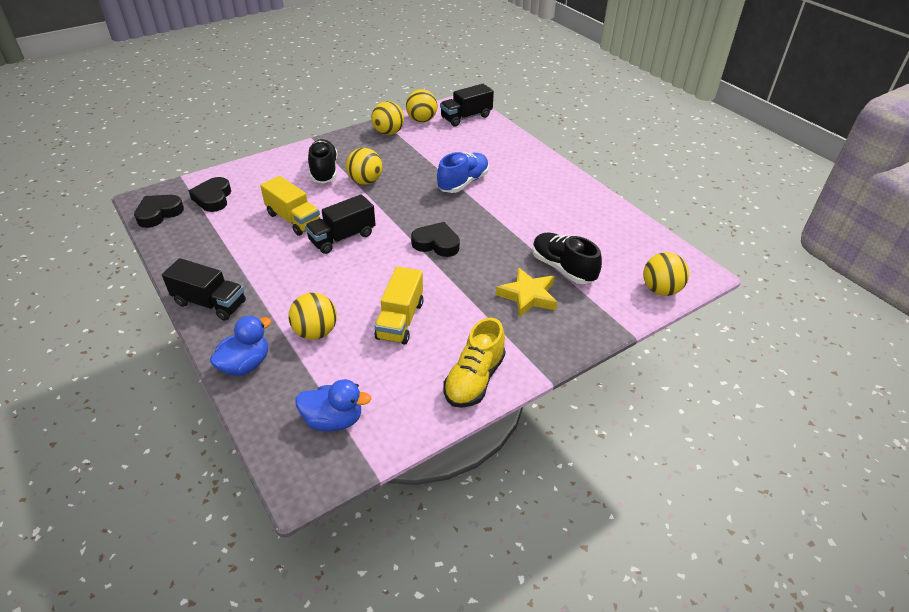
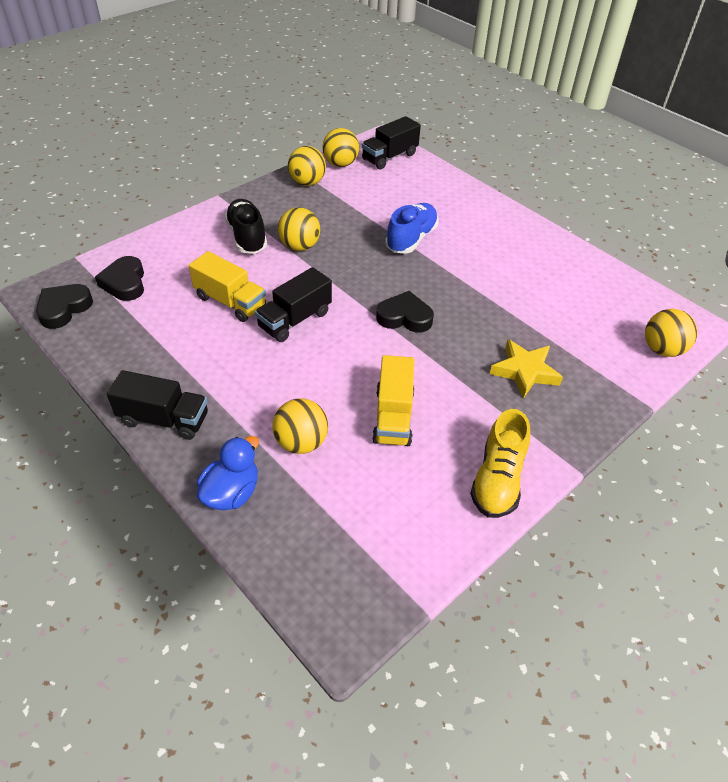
camera: 10 degrees left, 5 degrees up
blue duck [295,379,371,432] -> none
black shoe [532,233,602,284] -> none

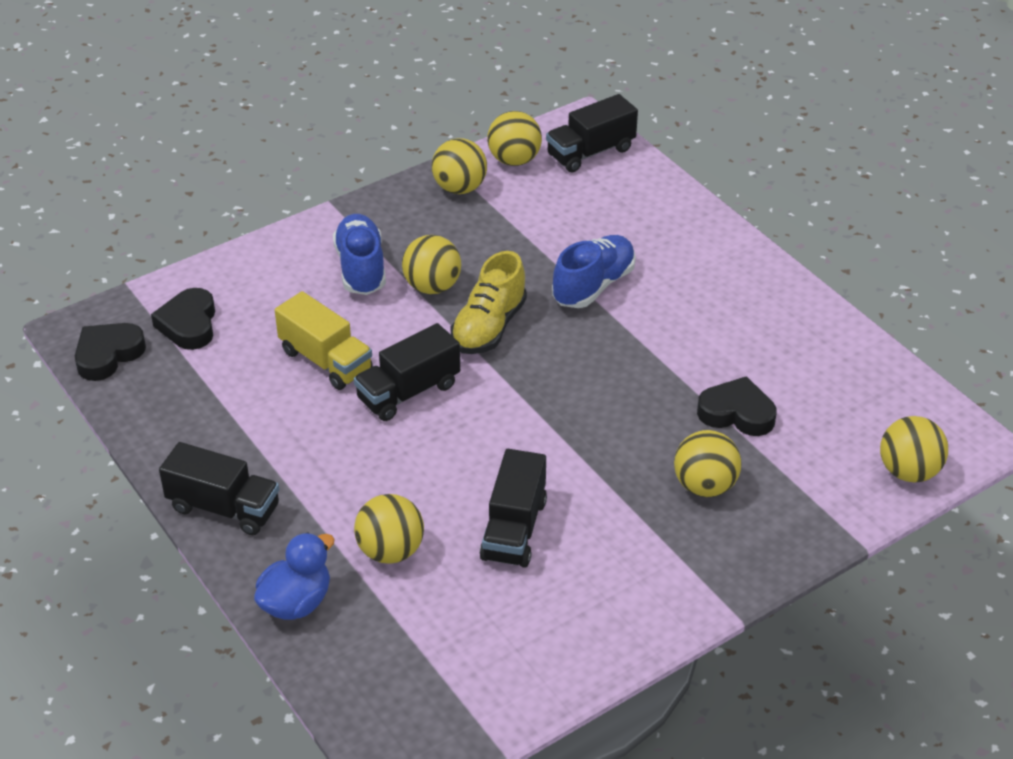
camera: 10 degrees right, 5 degrees down
black shoe [225,199,267,254] -> blue shoe [333,214,386,295]
yellow truck [372,355,414,446] -> black truck [480,449,547,568]
black heart [376,291,434,333] -> black heart moved to [697,376,777,436]
yellow shoe [470,409,530,518] -> yellow shoe moved to [451,251,527,354]
yellow star [490,339,563,399] -> yellow ball [674,430,741,497]

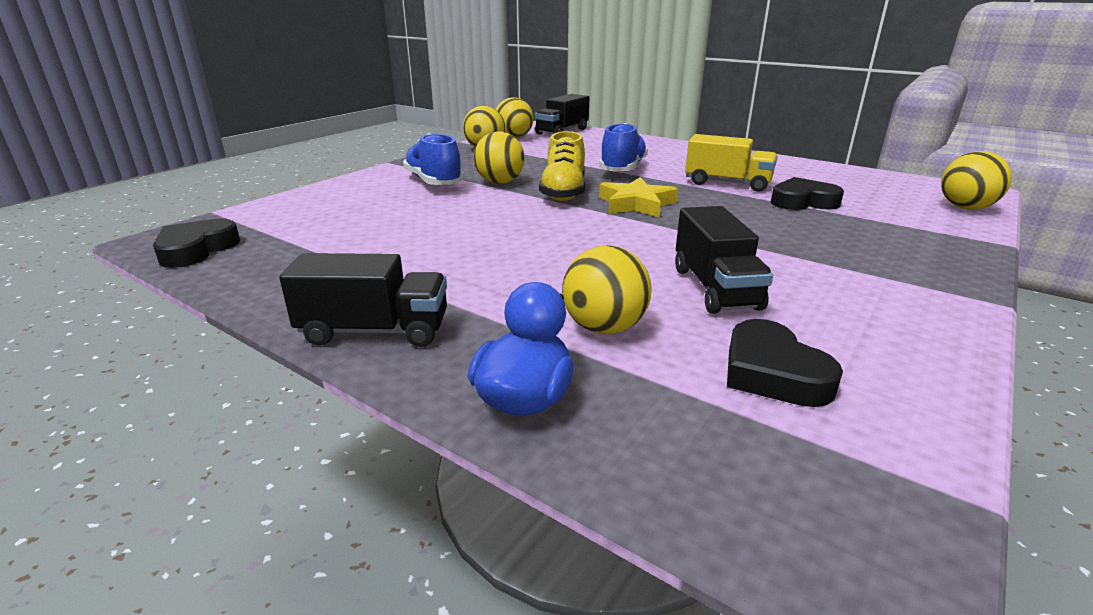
camera: 20 degrees left, 15 degrees down
black heart [151,288,215,350] -> black heart moved to [727,319,843,407]
yellow truck [275,291,373,390] -> yellow truck moved to [685,134,778,192]
black truck [354,323,460,421] -> none
yellow ball [674,430,741,497] -> none
none -> yellow star [599,177,678,217]

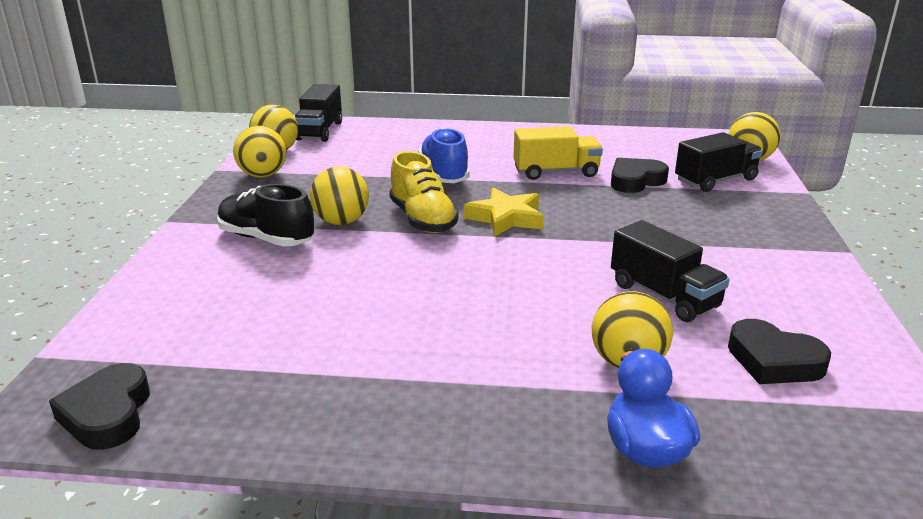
camera: 30 degrees left, 0 degrees up
black truck [279,253,447,347] -> black truck moved to [675,132,763,192]
blue shoe [403,133,463,185] -> black shoe [217,184,314,246]

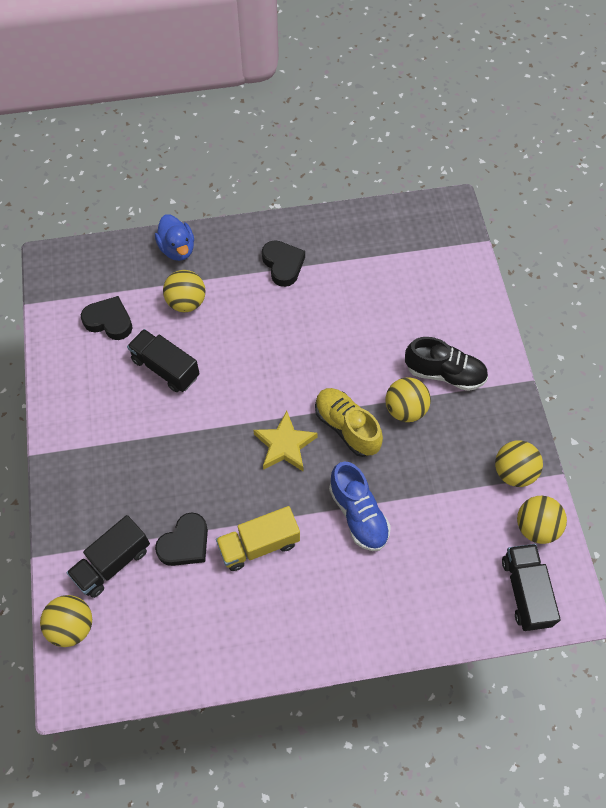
camera: 165 degrees right, 35 degrees up
black heart [49,363,150,450] -> black heart moved to [262,240,305,287]

